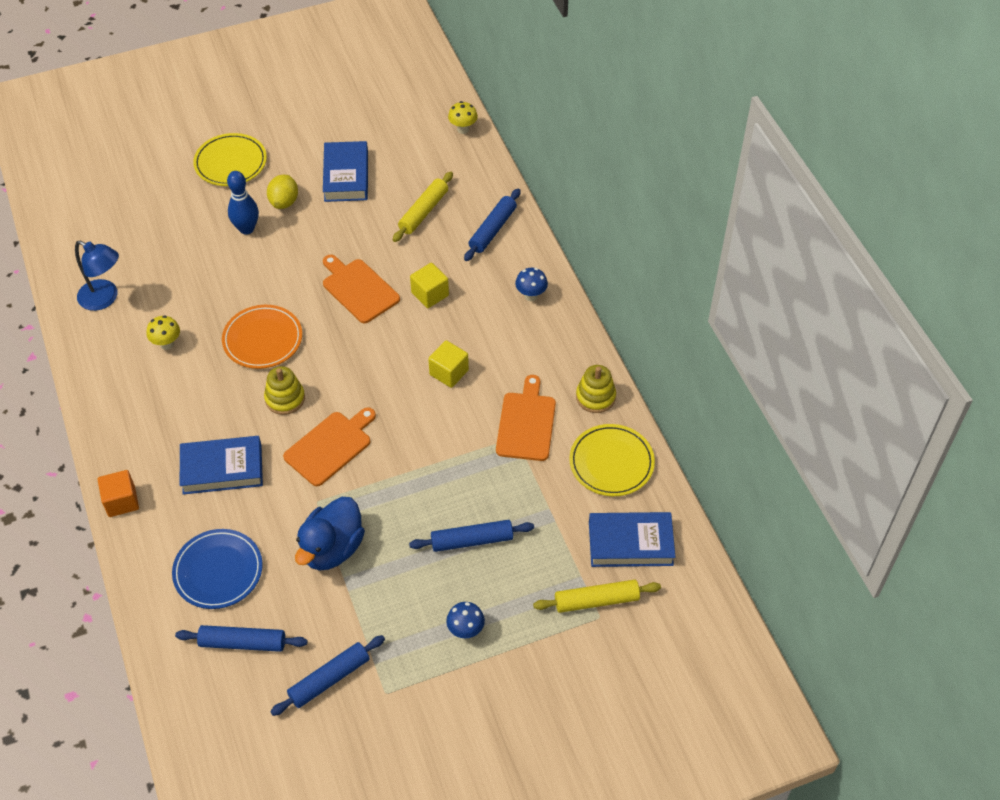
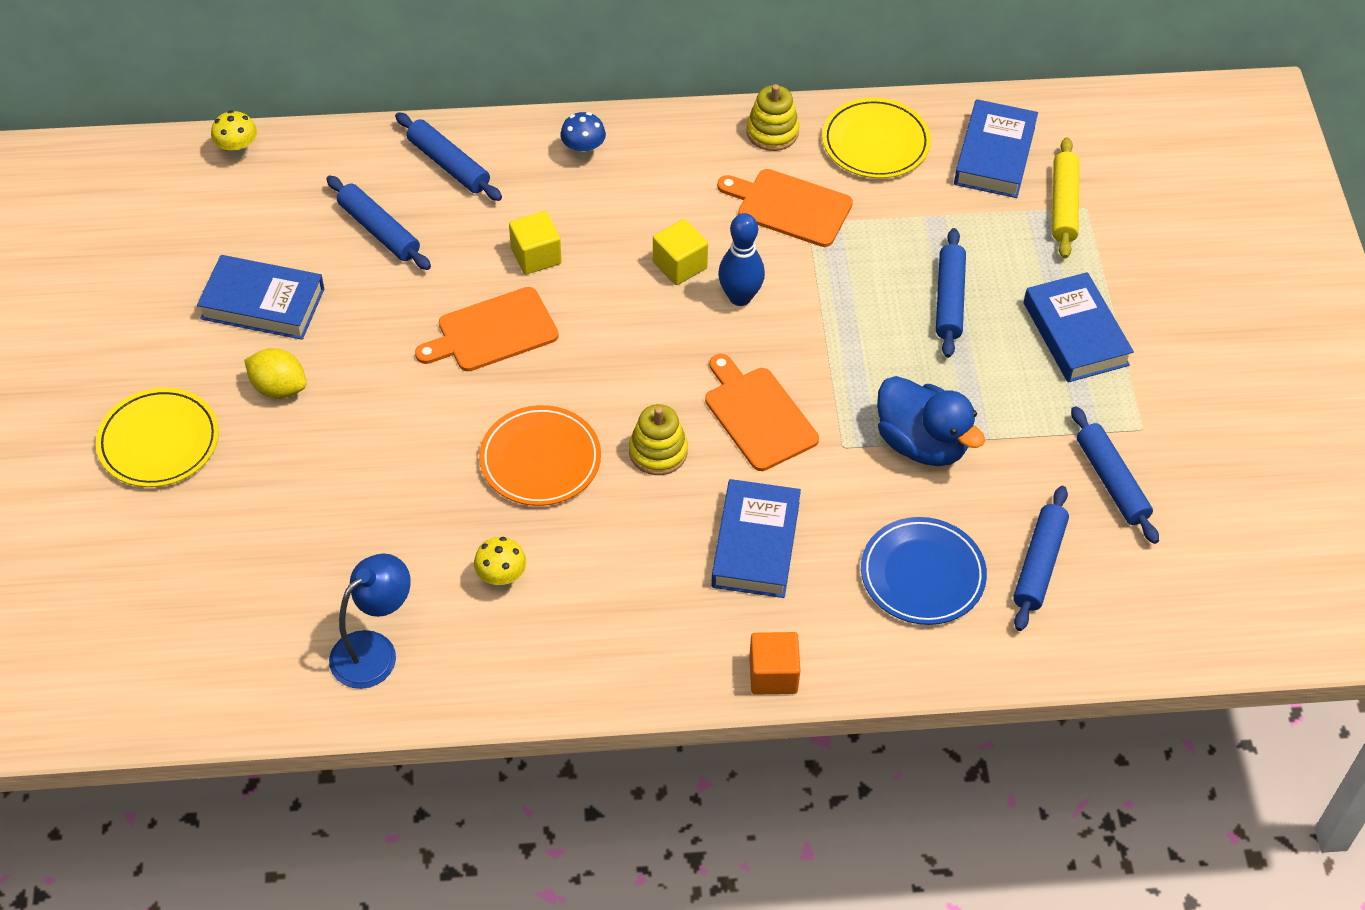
camera: 75 degrees left, 0 degrees up
blue bowling pin [227,171,259,235] -> blue bowling pin moved to [718,213,765,306]
yellow rolling pin [393,172,453,242] -> blue rolling pin [326,175,431,270]
blue mushroom [446,602,485,638] -> blue book [1024,272,1134,382]

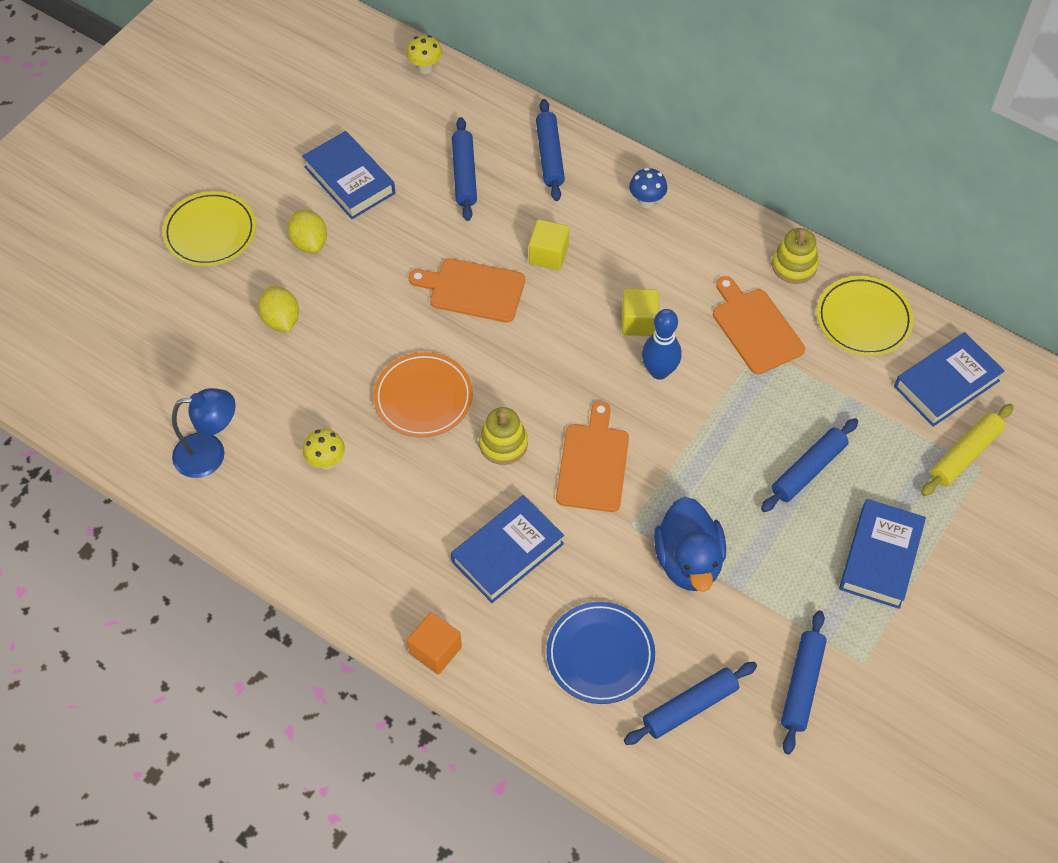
camera: 40 degrees right, 5 degrees up
none -> yellow lemon [258,286,299,332]

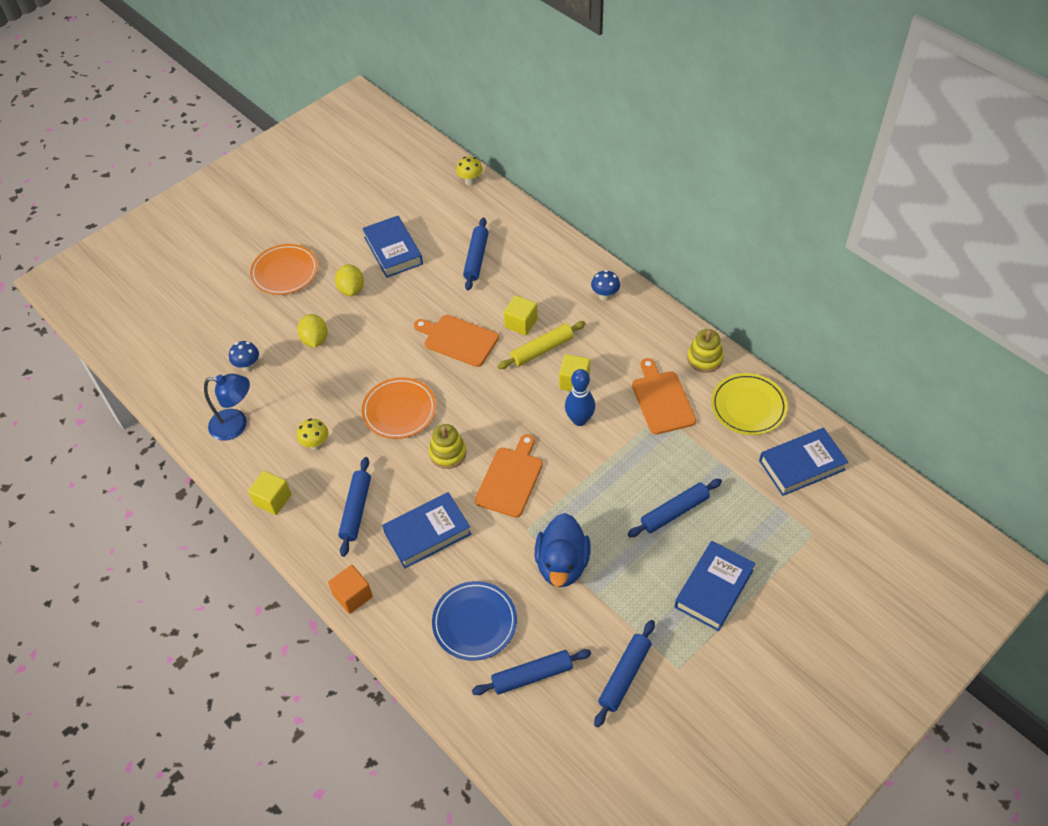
camera: 15 degrees right, 5 degrees down
yellow plate [162,191,256,266] -> orange plate [250,244,318,295]
blue rolling pin [536,99,565,201] -> blue rolling pin moved to [338,457,371,557]
yellow rolling pin [921,404,1014,496] -> yellow rolling pin moved to [497,321,586,369]
none -> blue mushroom [229,341,259,372]
none -> yellow cube [248,471,291,515]

